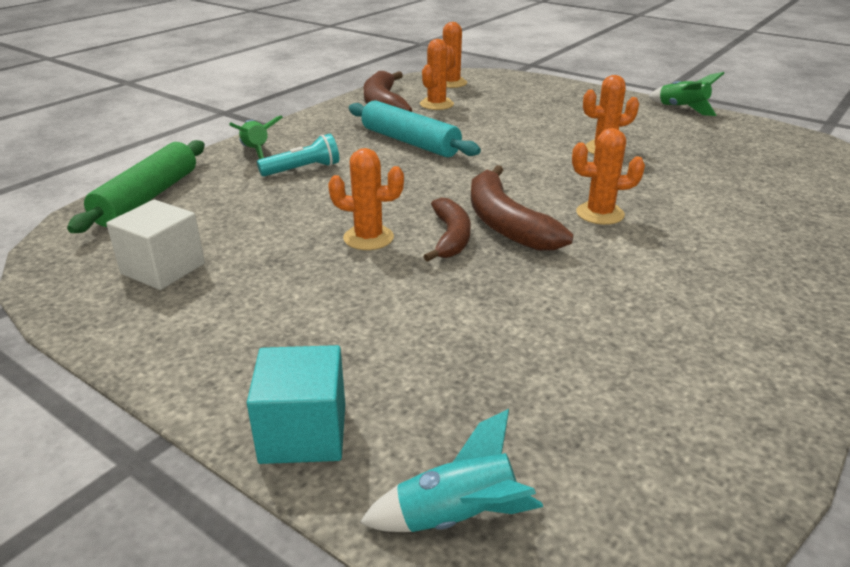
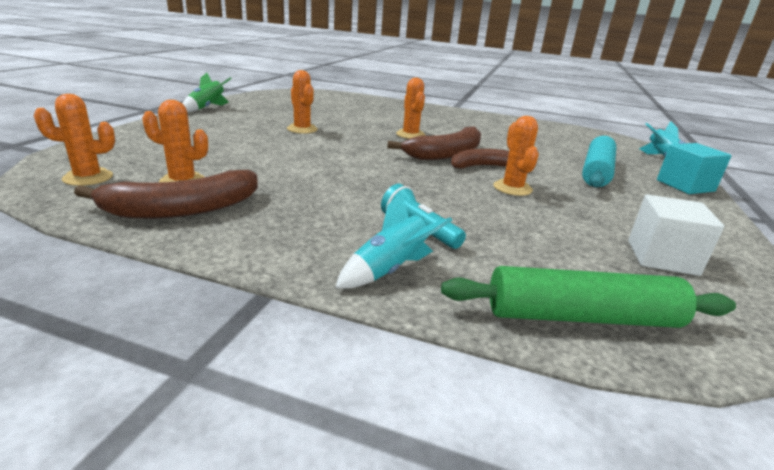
camera: 110 degrees left, 5 degrees down
green rocket [229,116,283,159] -> turquoise rocket [335,192,453,288]
turquoise rolling pin [349,100,481,157] -> turquoise rolling pin moved to [582,136,616,187]

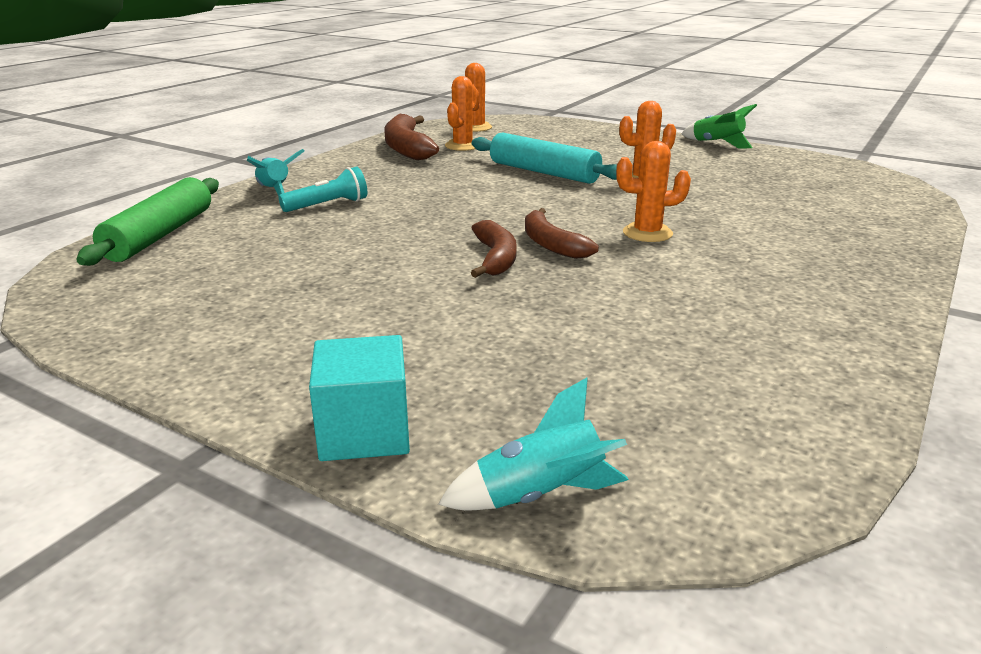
camera: 105 degrees right, 0 degrees up
brown banana [387,126,481,160] -> brown banana [525,208,599,259], size x0.66
orange cactus [493,116,539,196] -> none
turquoise rolling pin [582,136,616,187] -> turquoise rolling pin moved to [472,132,617,184]
white cube [628,194,724,276] -> none

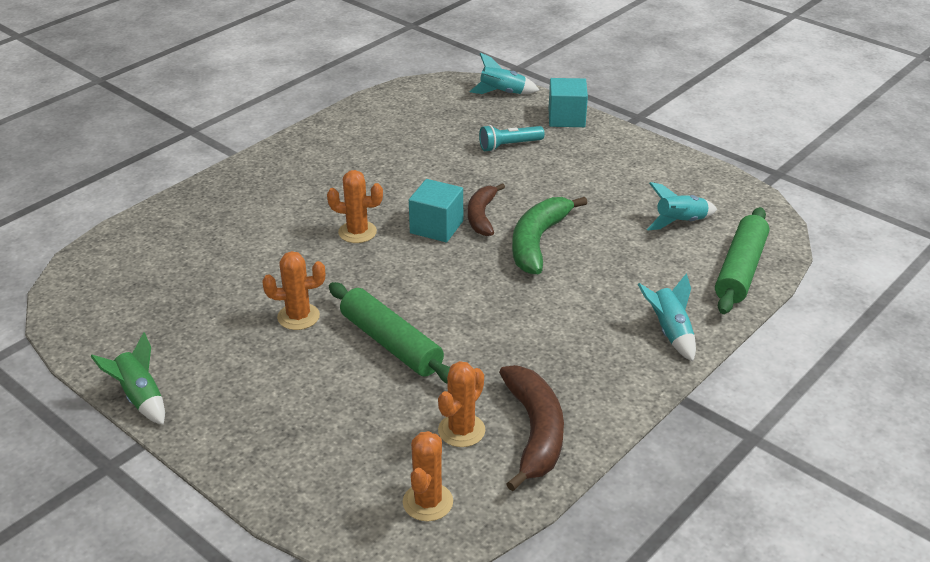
camera: 170 degrees left, 10 degrees up
turquoise flashlight [279,166,367,212] -> turquoise flashlight moved to [479,125,545,152]
turquoise rolling pin [472,132,617,184] -> green rolling pin [329,282,450,383]
brown banana [525,208,599,259] -> turquoise cube [409,179,463,242]
none -> green banana [512,197,587,274]
none -> turquoise rocket [647,182,717,231]

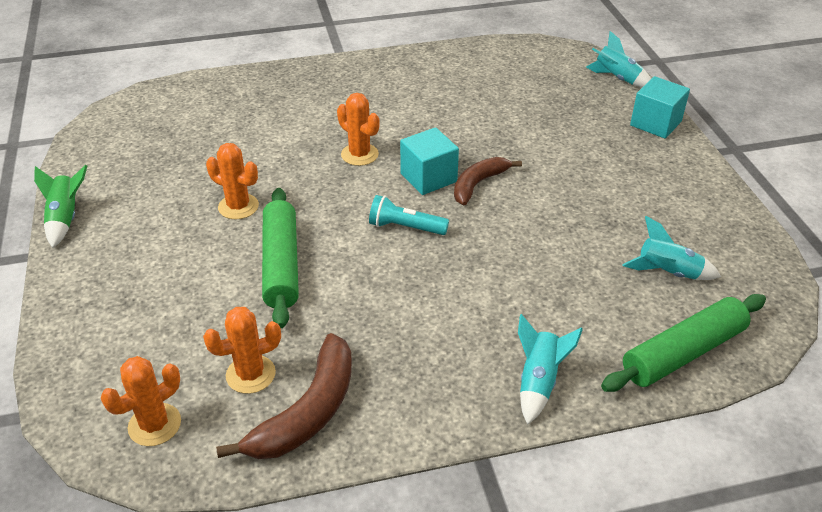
camera: 35 degrees right, 5 degrees up
turquoise flashlight [479,125,545,152] -> turquoise flashlight moved to [369,195,449,235]
green banana [512,197,587,274] -> none

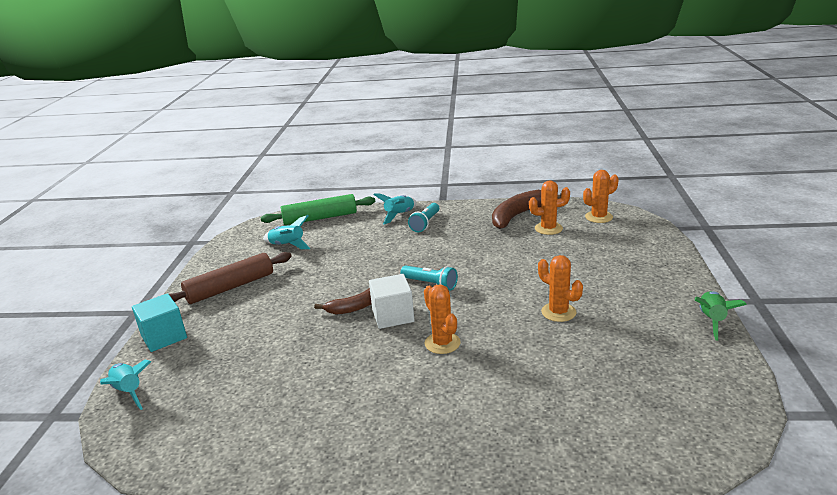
camera: 160 degrees left, 15 degrees down
green rolling pin [262,188,299,328] -> none
turquoise cube [400,127,459,195] -> white cube [369,274,415,329]
none -> brown rolling pin [169,252,292,304]
none -> turquoise flashlight [408,203,439,232]

